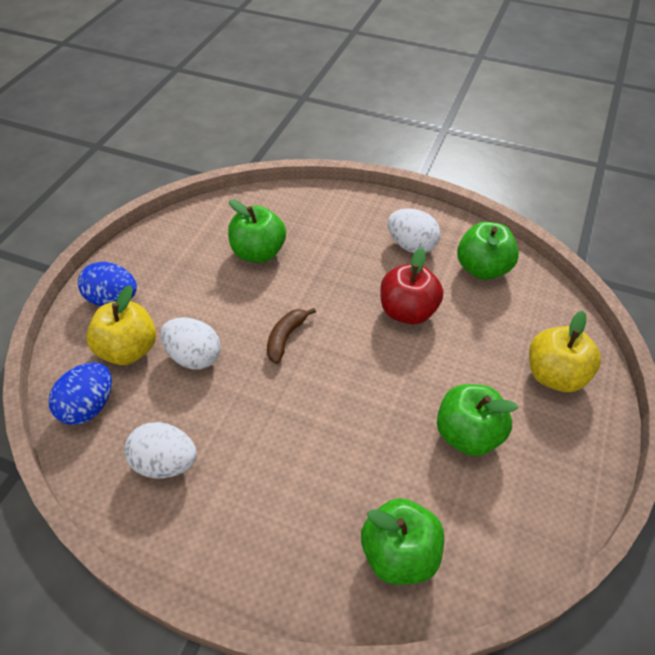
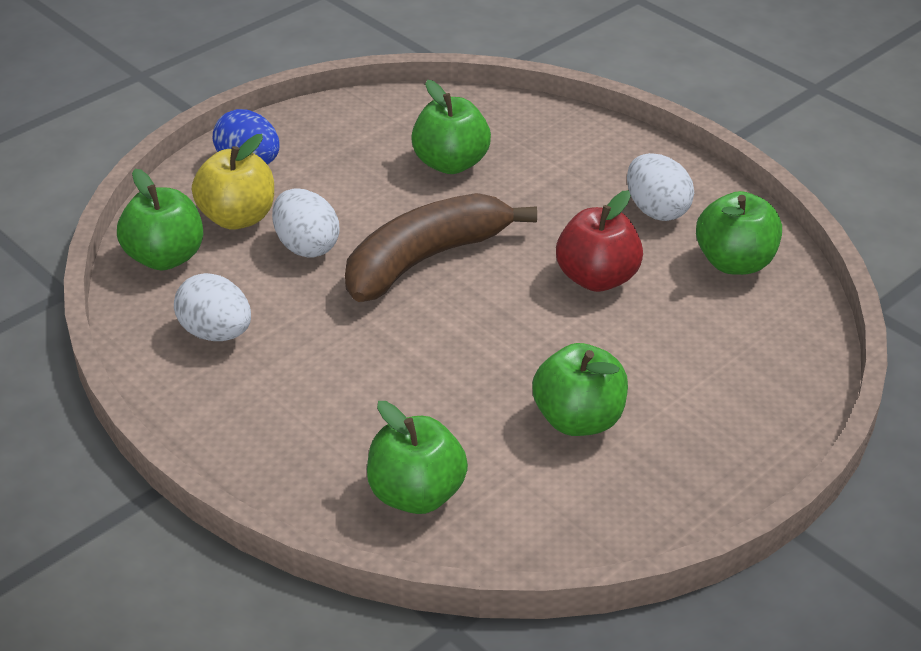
camera: 25 degrees right, 10 degrees down
blue egg [48,362,112,425] -> green apple [117,169,203,270]
brown banana [267,308,316,364] -> brown banana [345,193,537,302], size x2.19
yellow apple [529,311,601,392] -> none

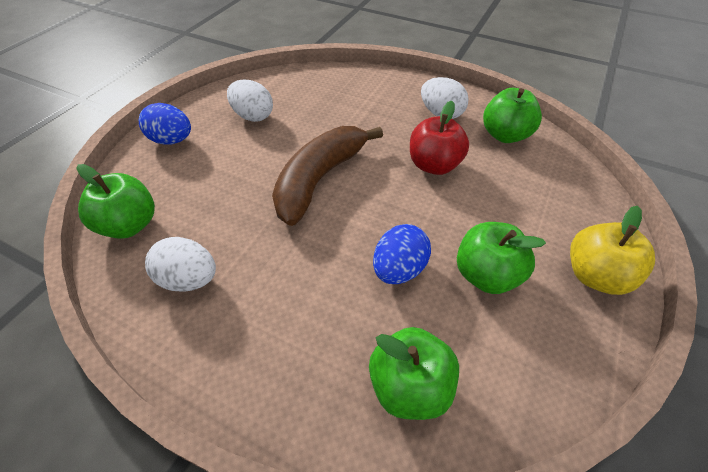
camera: 20 degrees left, 10 degrees up
yellow apple [192,134,274,230] -> yellow apple moved to [570,206,655,295]
white egg [272,189,339,258] -> white egg moved to [227,80,273,122]
green apple [411,80,491,174] -> none
none -> blue egg [373,224,431,284]

